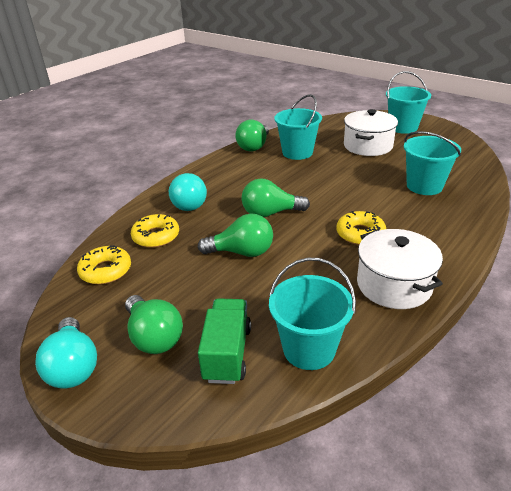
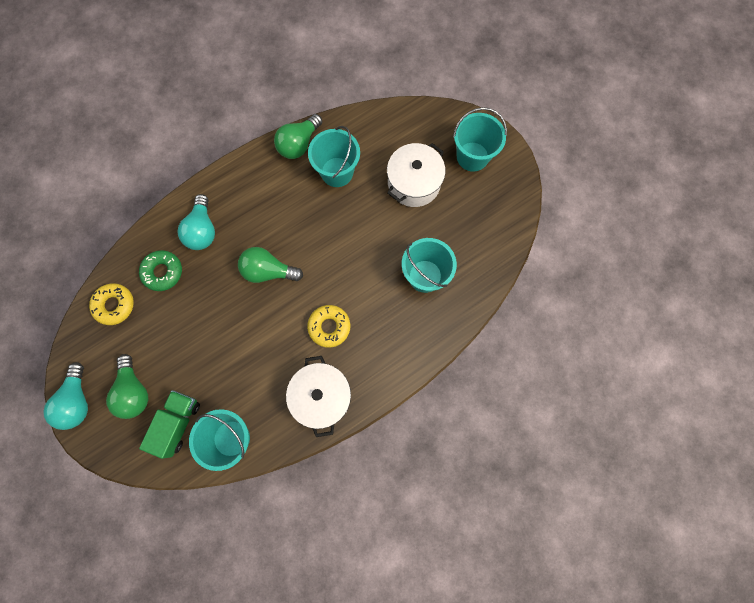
camera: 15 degrees right, 40 degrees up
yellow donut [131,214,179,248] -> green donut [139,250,182,291]
green light bulb [198,214,273,257] -> none

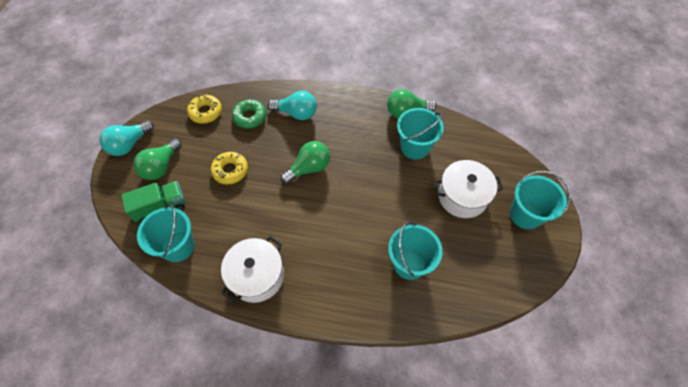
camera: 45 degrees right, 15 degrees down
turquoise light bulb [178,194,215,250] -> turquoise light bulb turned 120 degrees counterclockwise [268,91,317,120]
green light bulb [238,247,303,283] -> green light bulb turned 90 degrees clockwise [281,141,330,184]
yellow donut [307,305,350,348] -> yellow donut moved to [211,152,248,185]

